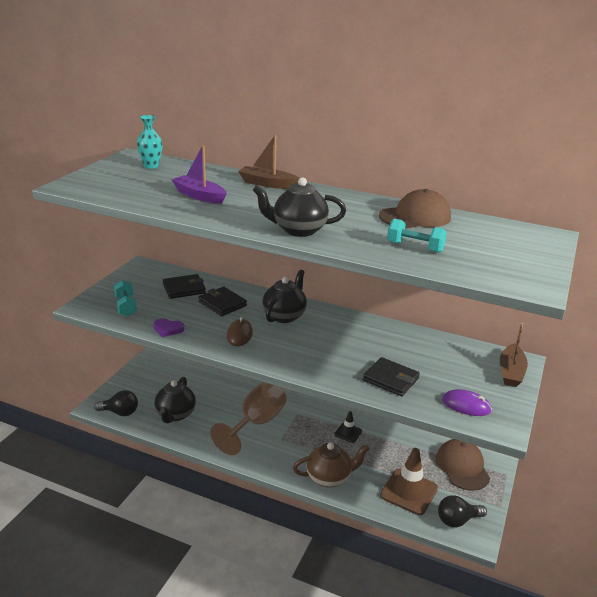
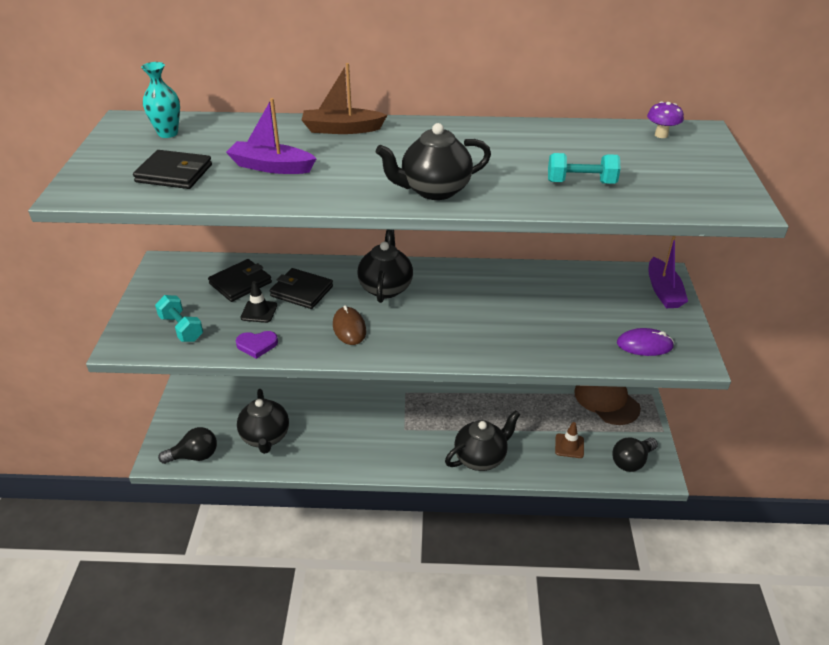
camera: 20 degrees left, 10 degrees up
brown goblet [210,382,287,455] -> none
brown teapot [293,442,369,487] -> black teapot [445,410,520,471]
black traffic cone [334,411,362,443] -> black traffic cone moved to [240,281,277,323]
black wallet [363,357,420,396] -> black wallet moved to [133,150,212,189]
brown cap [379,189,451,229] -> none
brown traffic cone [380,448,438,515] -> brown traffic cone [555,422,584,458], size x0.53
brown boat [500,323,528,387] -> purple boat [648,236,688,308]
none -> purple mushroom [647,102,684,138]

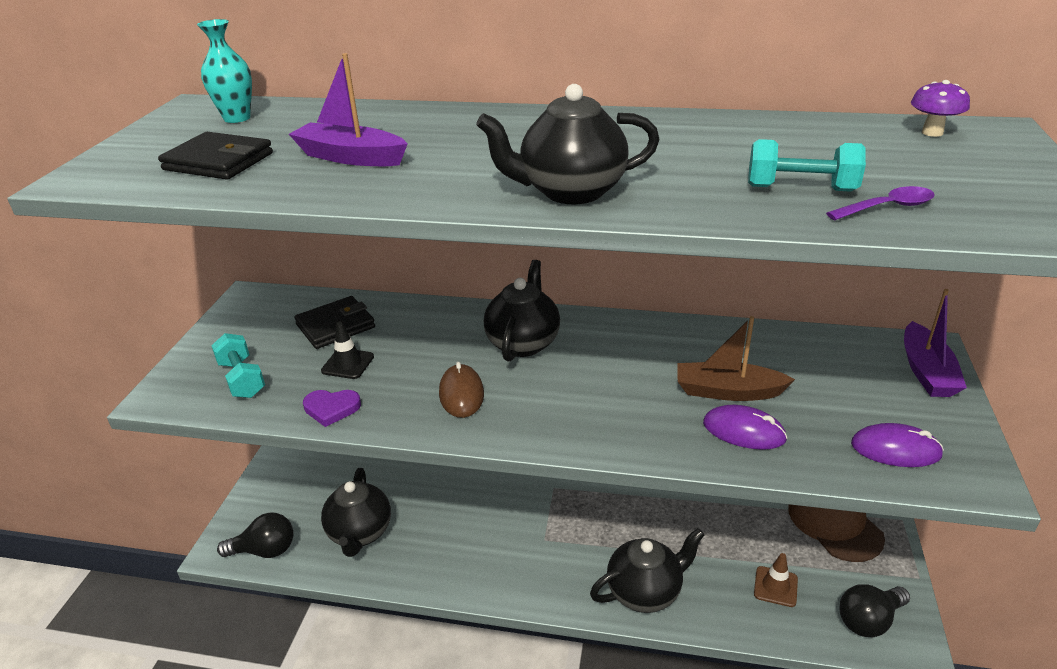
camera: 10 degrees right, 5 degrees down
black wallet [270,268,333,309] -> none
brown boat [302,63,387,134] -> brown boat moved to [677,316,795,401]
none -> purple mouse [703,405,788,450]
none -> purple spoon [826,186,935,220]

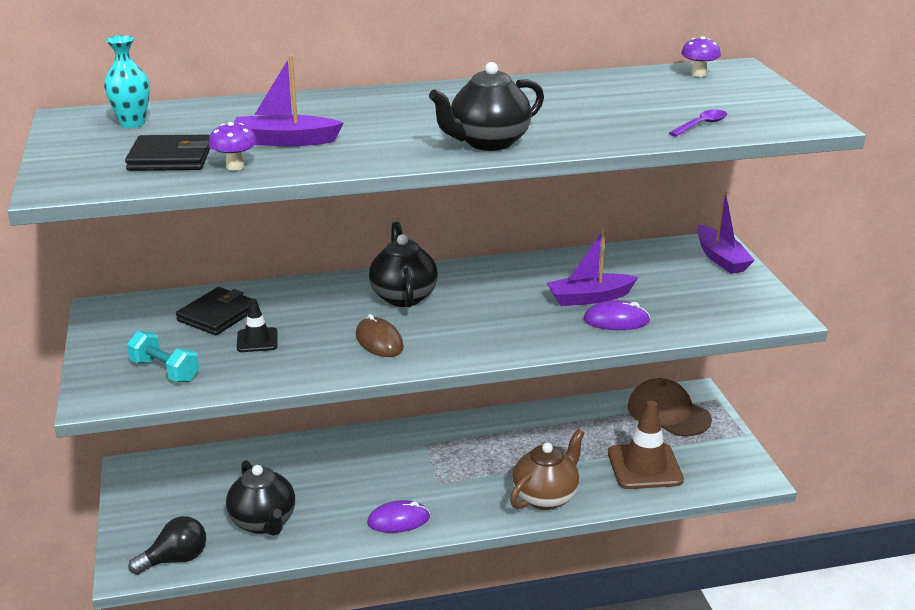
camera: 25 degrees left, 5 degrees down
purple heart [303,390,361,427] -> none
black teapot [590,528,704,613] -> brown teapot [510,429,585,510]
brown boat [677,316,795,401] -> purple boat [547,229,638,306]
turquoise dumbbell [748,139,866,192] -> none
brown traffic cone [754,553,798,607] -> brown traffic cone [608,401,684,489], size x1.88
black light bulb [839,584,910,637] -> none
purple mouse [851,423,944,467] -> purple mouse moved to [367,500,430,533]
none -> purple mushroom [209,122,257,171]

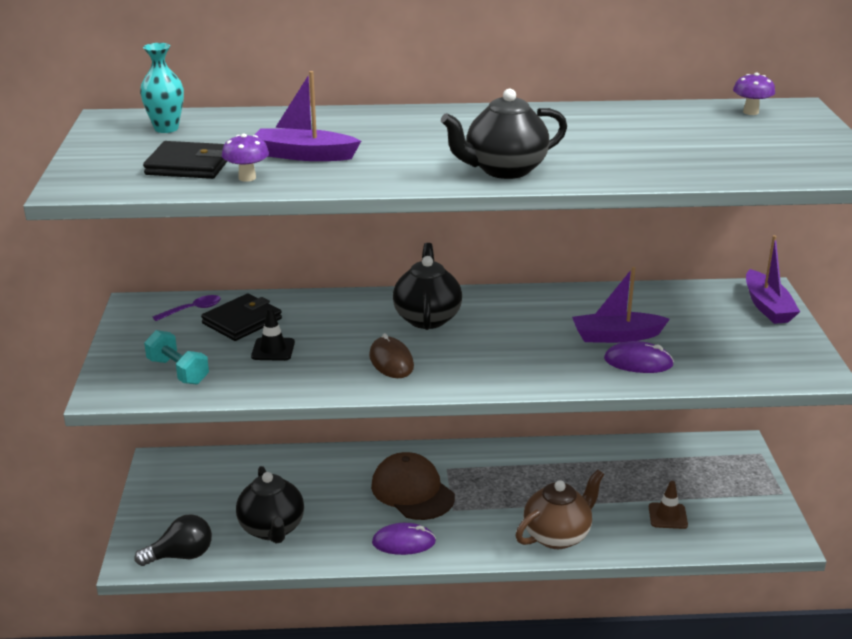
camera: 10 degrees right, 0 degrees up
brown traffic cone [608,401,684,489] -> brown traffic cone [649,481,688,529], size x0.53
brown cap [628,378,712,436] -> brown cap moved to [371,452,455,520]
purple spoon [669,109,727,137] -> purple spoon moved to [152,295,221,321]

